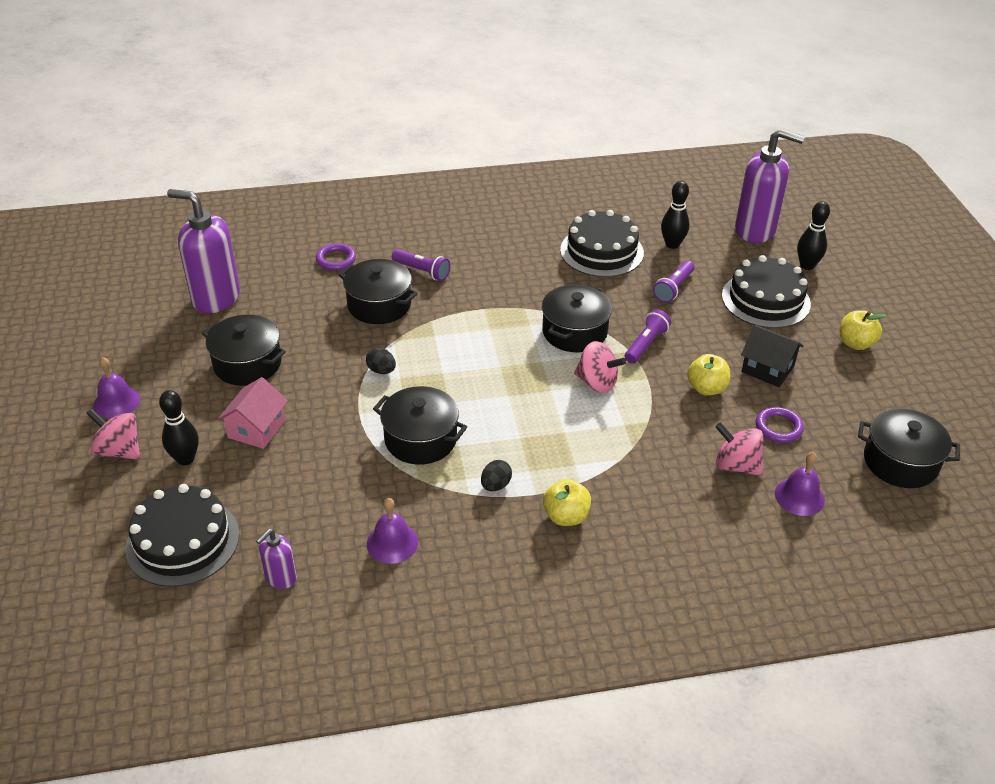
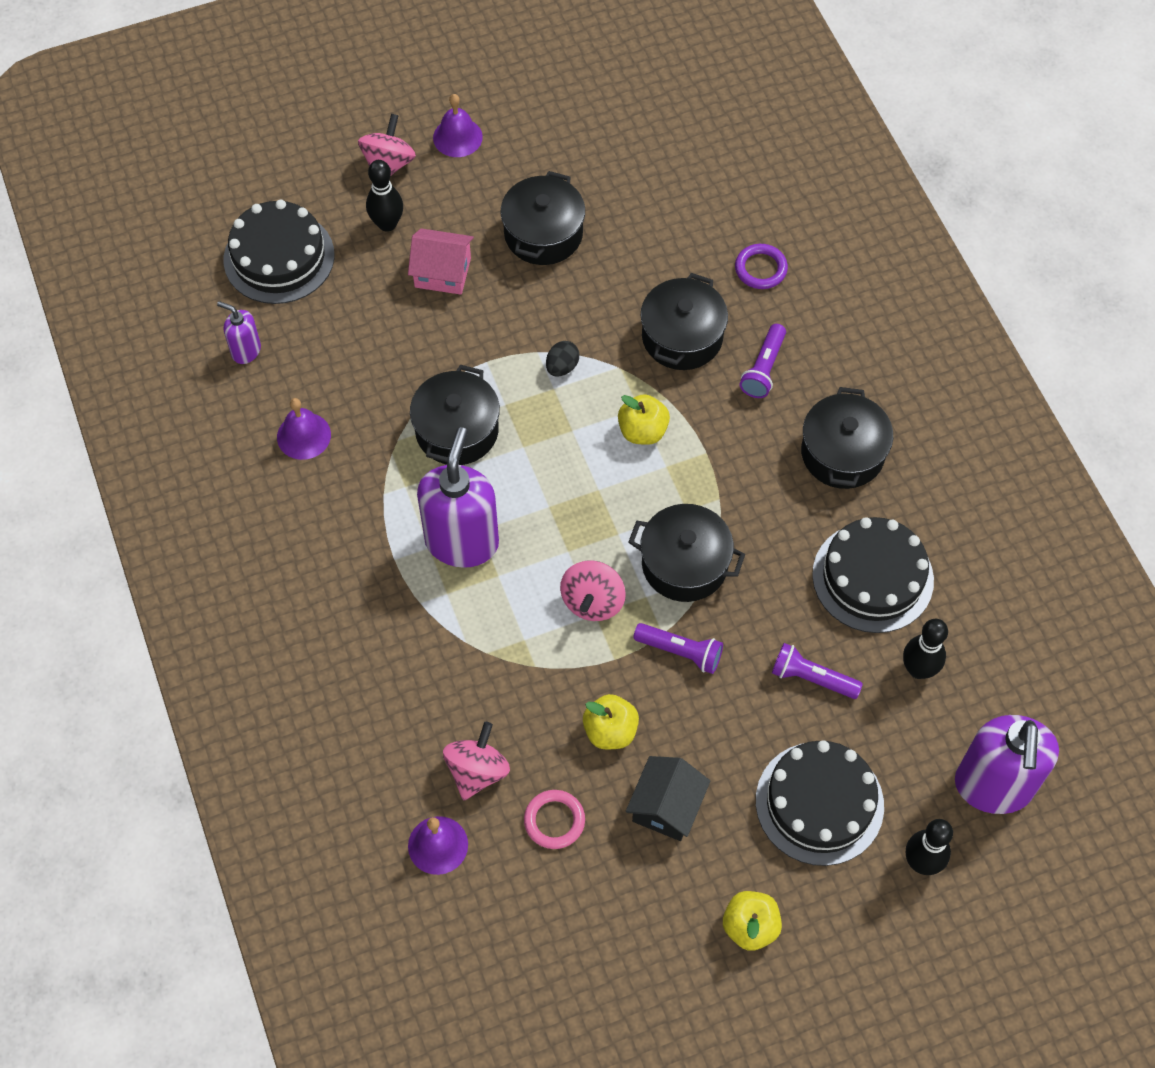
camera: 80 degrees right, 20 degrees up
purple soap dispenser [167,189,240,314] -> purple soap dispenser moved to [417,427,499,568]
black egg [481,460,512,491] -> none
yellow apple [543,479,591,526] -> yellow apple moved to [618,394,670,445]
purple ring [756,407,804,443] -> pink ring [524,790,585,849]
black pot [858,408,960,488] -> black pot moved to [801,387,893,489]

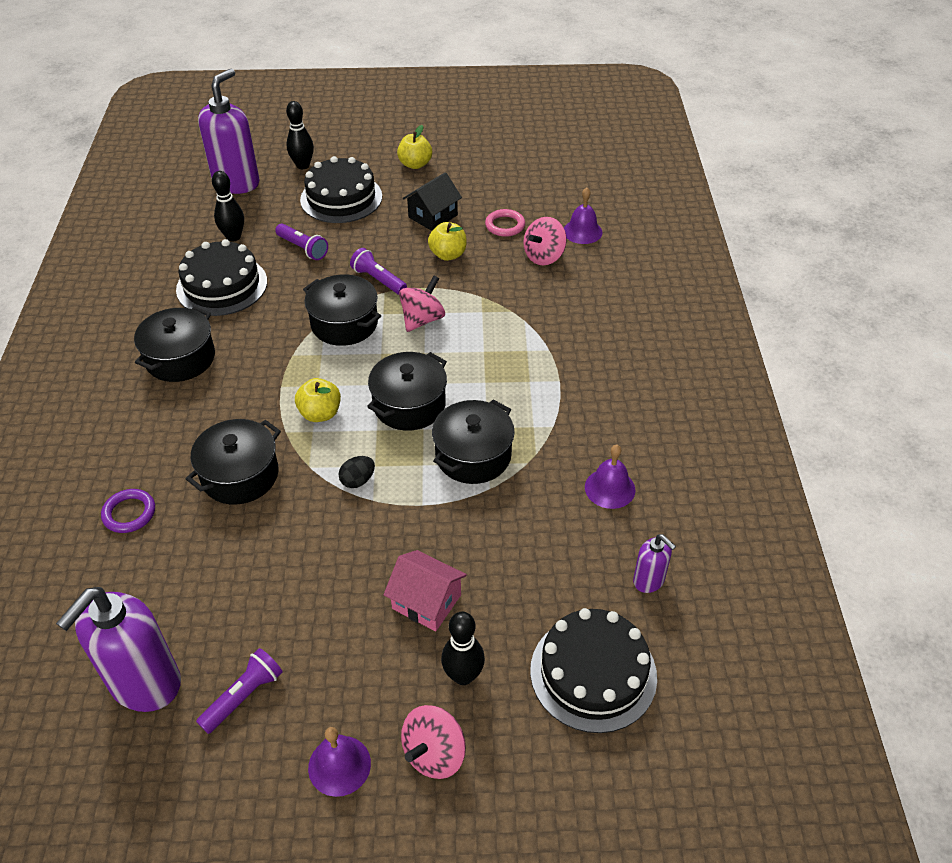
camera: 160 degrees left, 15 degrees down
purple soap dispenser [417,427,499,568] -> purple soap dispenser moved to [56,587,181,712]
black pot [500,171,585,265] -> black pot moved to [367,352,447,431]
purple flashlight [740,324,786,398] -> purple flashlight moved to [196,648,283,734]

